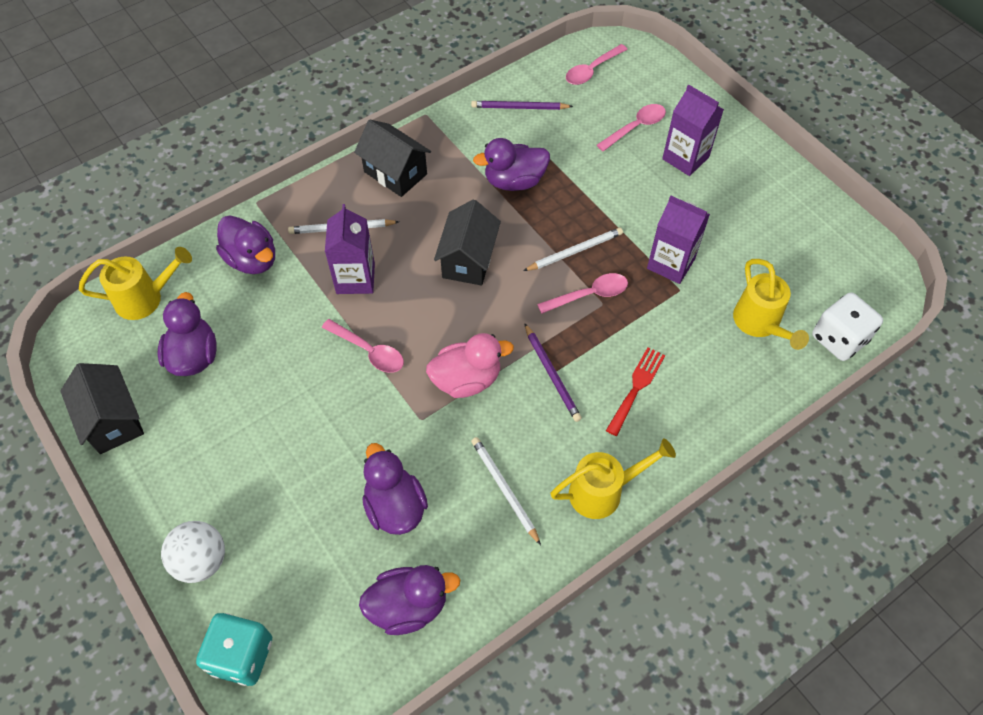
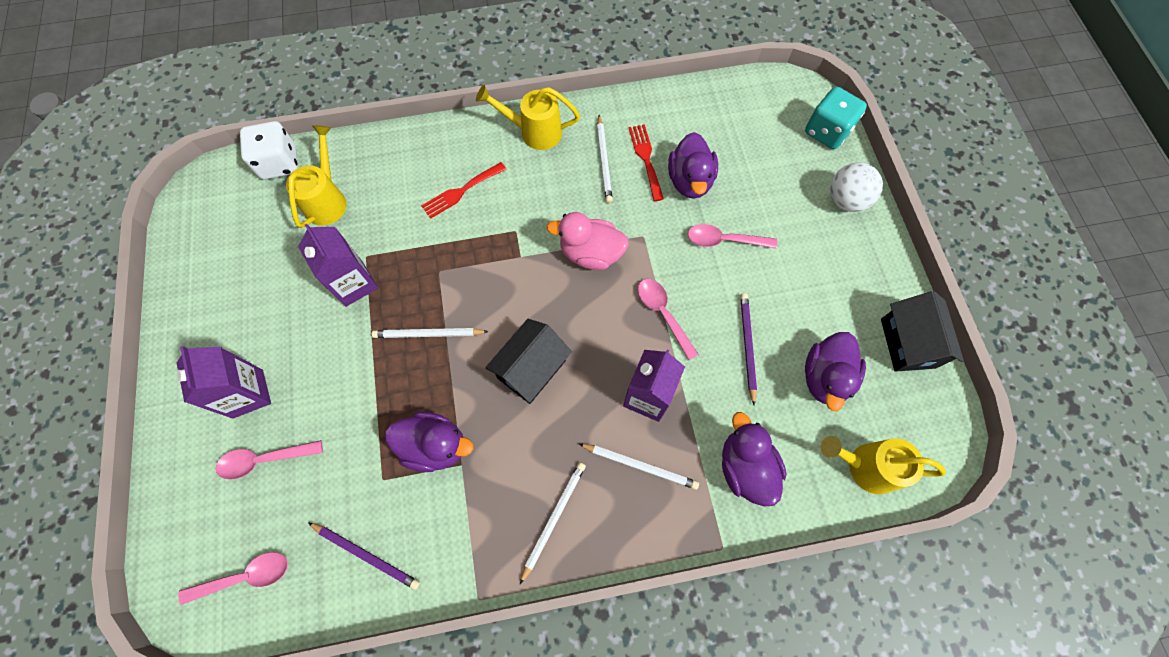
camera: 155 degrees left, 10 degrees up
black house [354,120,431,197] -> white pencil [520,462,586,584]
purple duck [359,565,460,635] -> none
purple pencil [524,323,582,422] -> purple pencil moved to [740,293,757,406]
pink spoon [537,273,628,314] -> pink spoon moved to [688,224,777,249]
none -> red fork [629,124,664,201]

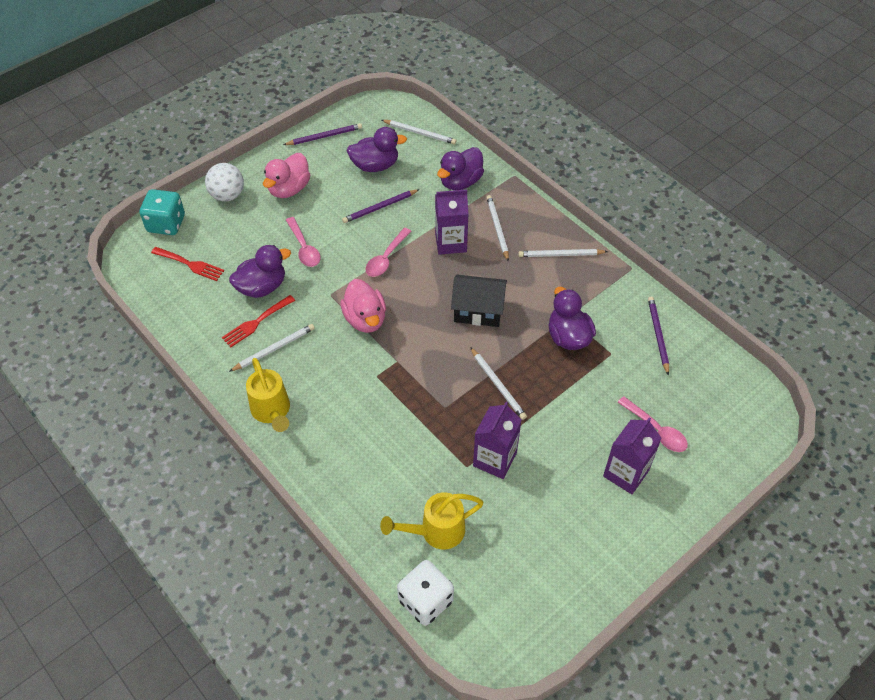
camera: 120 degrees left, 15 degrees down
pink spoon [178,552,288,605] -> none
red fork [421,162,506,219] -> red fork moved to [151,247,224,281]
yellow watering can [821,436,946,494] -> white pencil [382,120,456,144]
black house [881,291,964,372] -> purple pencil [283,123,362,145]
none -> pink duck [263,153,310,198]

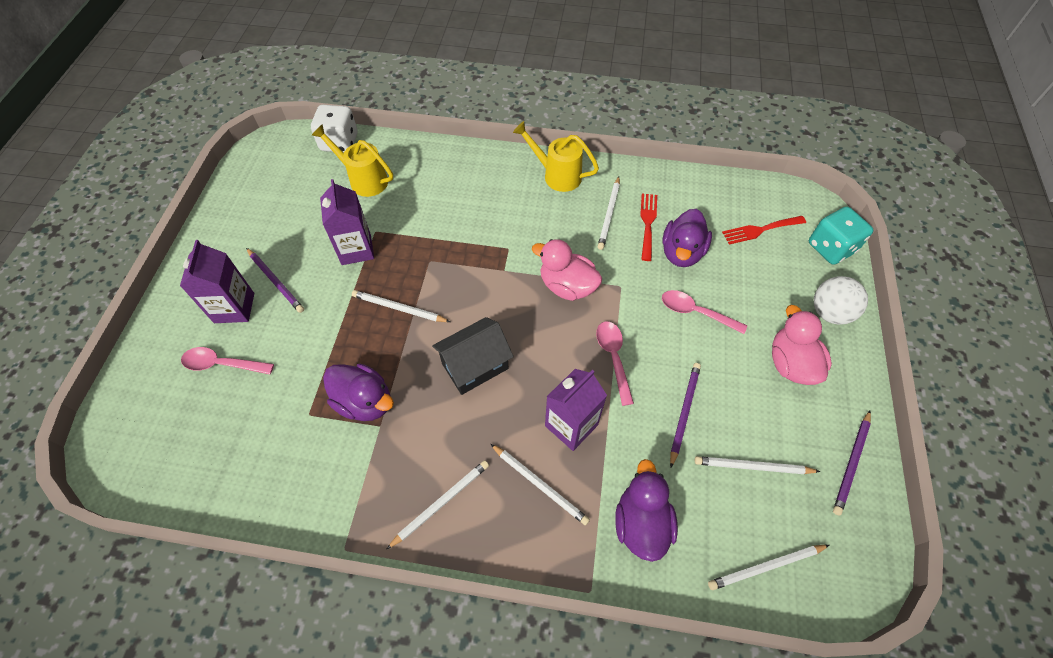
camera: 140 degrees right, 5 degrees up
purple duck [347,127,407,172] -> white pencil [695,456,820,474]
yellow watering can [380,492,484,549] -> yellow watering can turned 90 degrees counterclockwise [312,124,393,197]
purple pencil [648,296,669,376] -> purple pencil moved to [246,248,304,313]

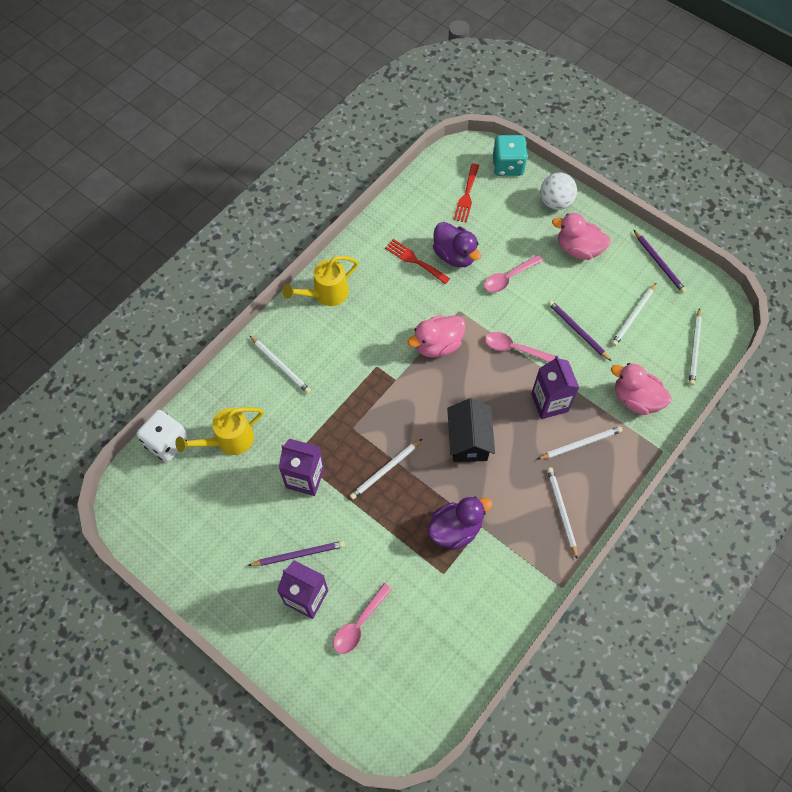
camera: 60 degrees left, 5 degrees up
white pencil [598,176,620,250] -> white pencil moved to [249,335,311,394]
purple duck [615,459,678,562] -> pink duck [611,363,671,415]

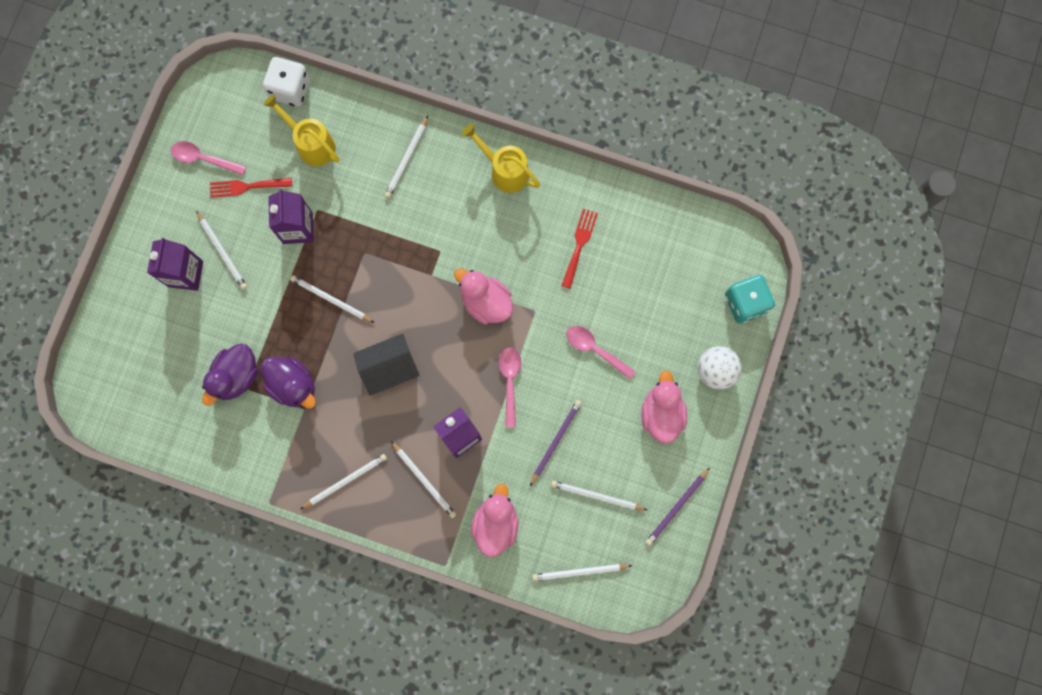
camera: 70 degrees right, 15 degrees up
purple pencil [247,541,345,566] -> white pencil [196,211,247,290]
pink spoon [333,583,392,654] -> pink spoon moved to [171,141,246,175]
purple duck [433,222,481,267] -> purple duck moved to [202,343,258,406]
red fork [453,163,479,223] -> red fork moved to [210,178,292,198]

